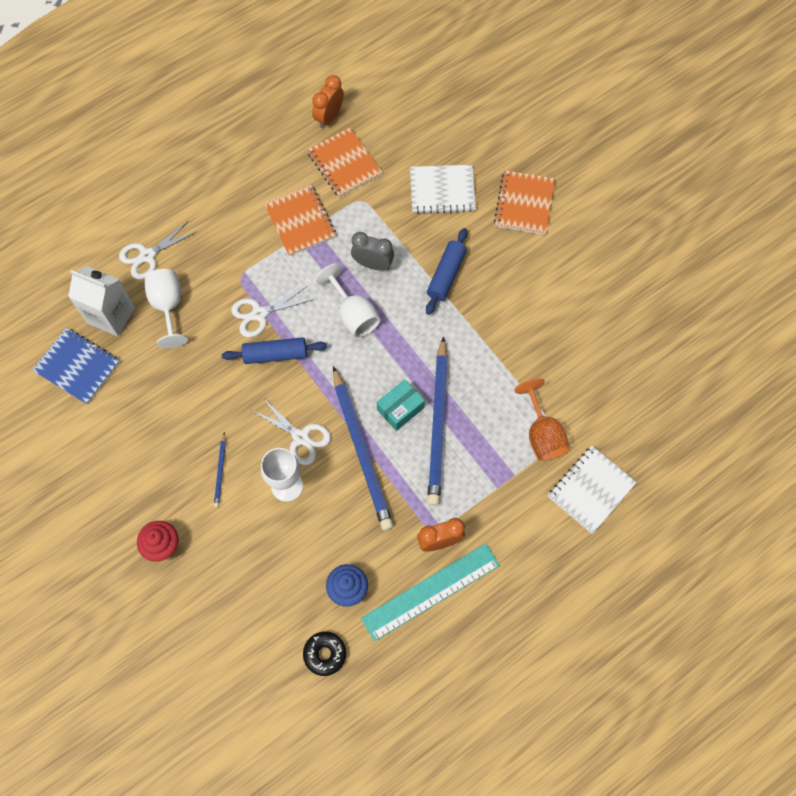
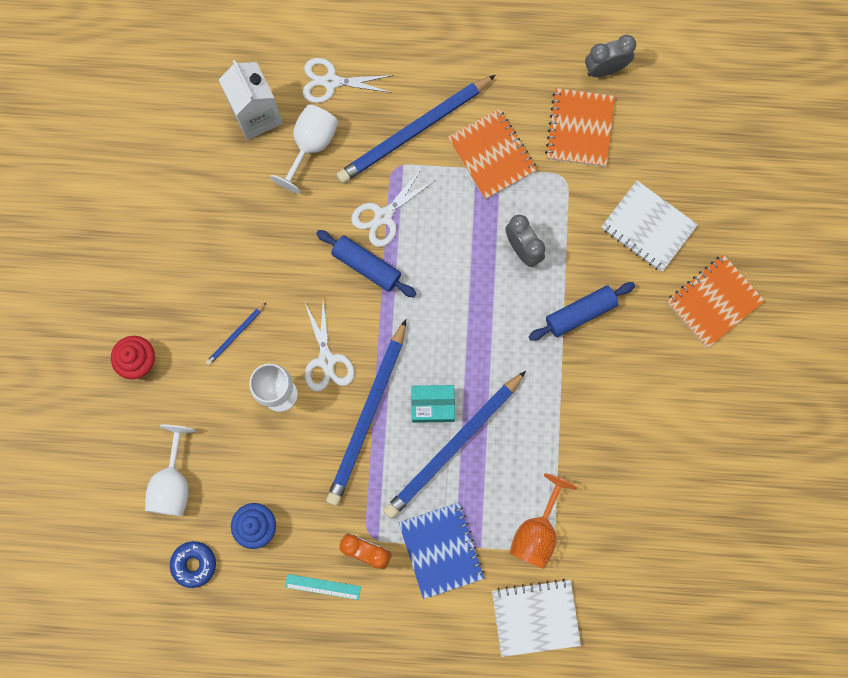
camera: 40 degrees right, 10 degrees up
blue notebook [32,328,120,404] -> blue notebook moved to [399,502,484,599]
white scissors [231,286,314,337] -> white scissors turned 60 degrees counterclockwise [351,168,434,247]
orange notebook [264,185,336,256] -> orange notebook turned 45 degrees counterclockwise [448,109,537,199]
black donut [303,631,346,676] -> blue donut [170,541,216,588]
orange clock [312,75,344,128] -> grey clock [585,35,636,77]
white goblet [316,263,381,338] -> white goblet moved to [145,425,196,516]
turquoise ruler [361,543,500,641] -> turquoise ruler [285,574,361,600], size x0.47
none -> blue pencil [336,75,496,184]

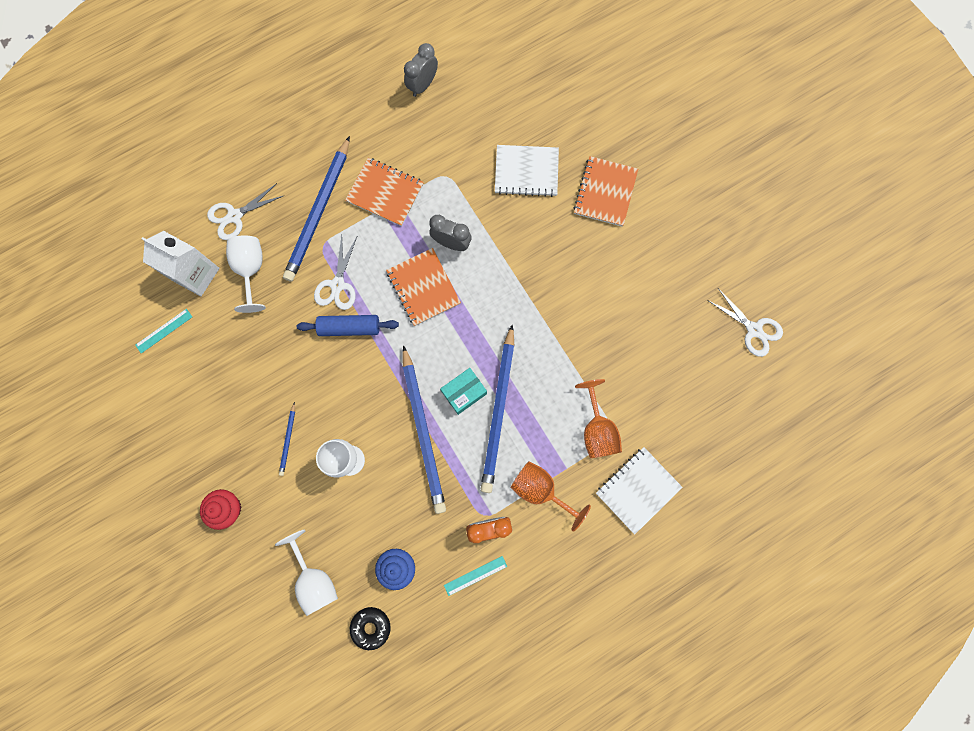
camera: 35 degrees left, 0 degrees up
blue donut [170,541,216,588] -> black donut [350,607,391,650]
white scissors [305,298,355,392] -> white scissors moved to [707,288,783,357]
blue notebook [399,502,484,599] -> orange goblet [511,461,591,532]
blue rolling pin [529,282,635,341] -> none
orange notebook [545,88,615,167] -> orange notebook moved to [386,248,461,326]
none -> turquoise ruler [135,309,192,353]

